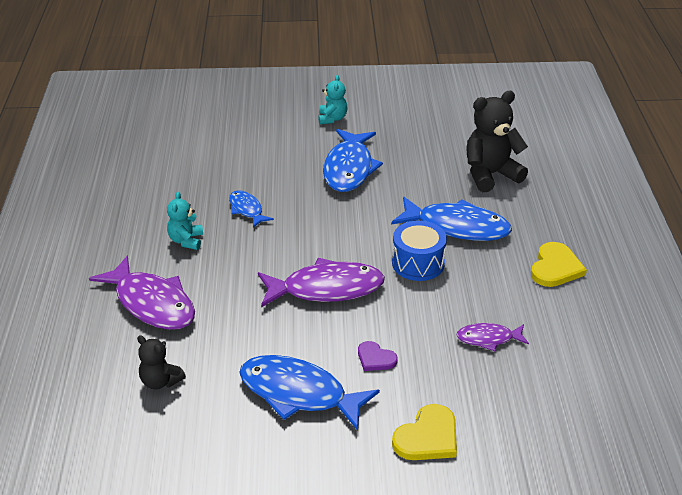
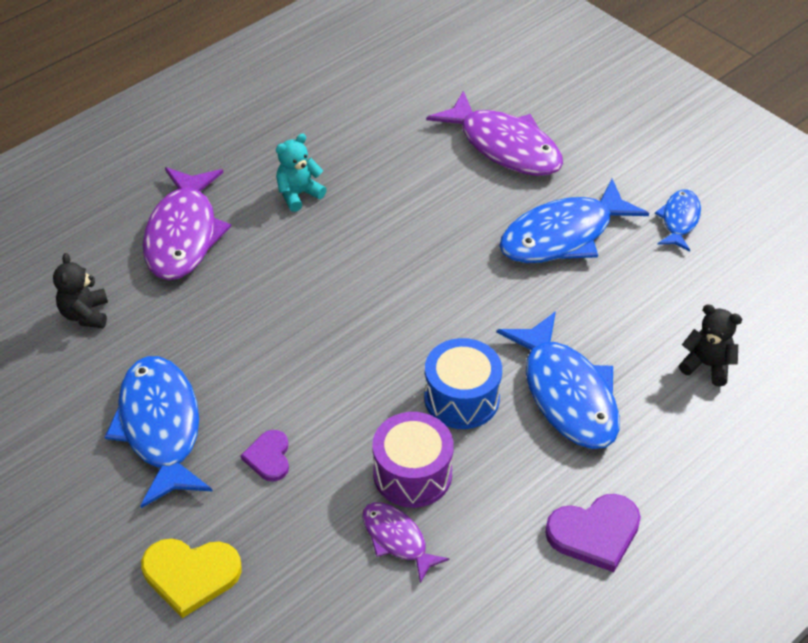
camera: 50 degrees right, 10 degrees up
blue fish [229,190,274,228] -> blue fish moved to [655,189,701,251]
purple fish [258,258,385,307] -> purple fish moved to [426,91,563,176]
turquoise teddy bear [318,75,348,124] -> none
black teddy bear [467,91,528,192] -> black teddy bear [679,304,742,387], size x0.55
yellow heart [531,242,587,287] -> purple heart [545,494,641,572]
none -> purple drum [372,412,454,508]

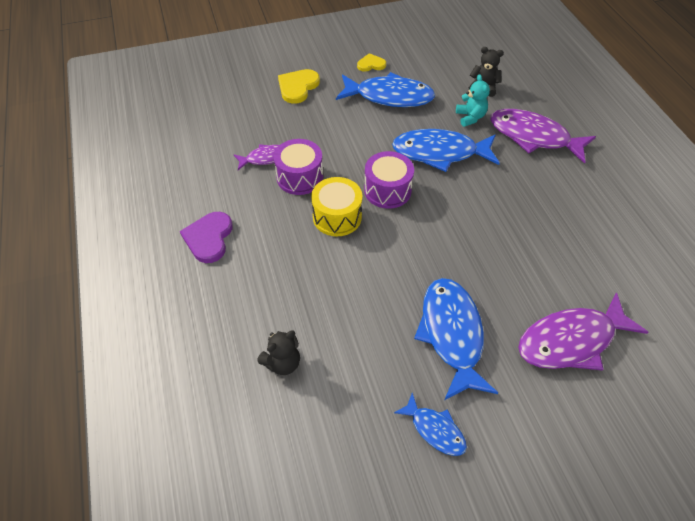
camera: 115 degrees right, 5 degrees up
purple heart [241,430,289,482] -> none
turquoise teddy bear [276,134,327,212] -> turquoise teddy bear moved to [456,74,490,127]
blue drum [424,338,502,429] -> yellow drum [311,177,362,236]
blue fish [497,311,620,449] -> blue fish moved to [392,129,500,172]
none -> yellow heart [357,53,386,72]
none -> purple drum [364,151,414,209]

